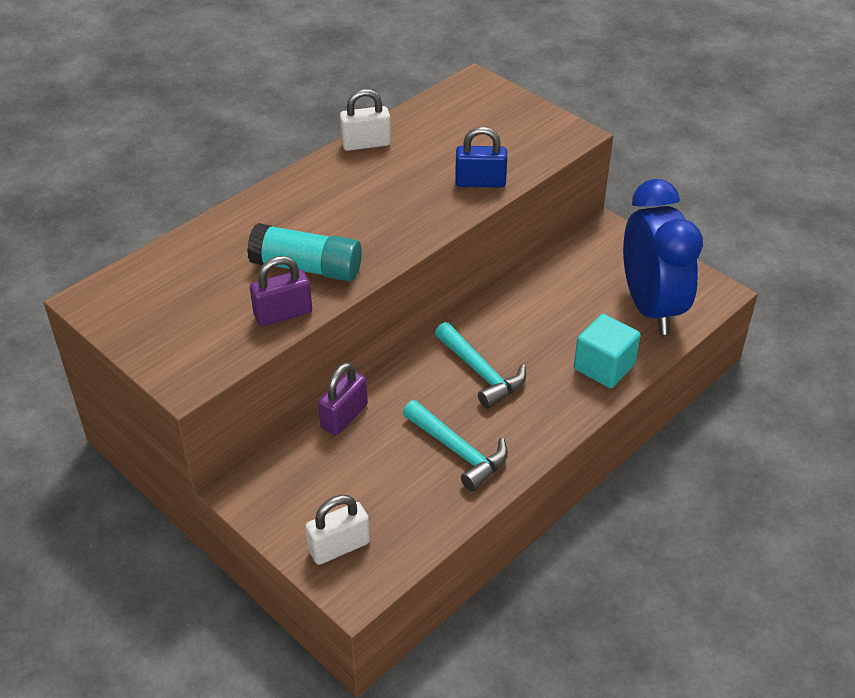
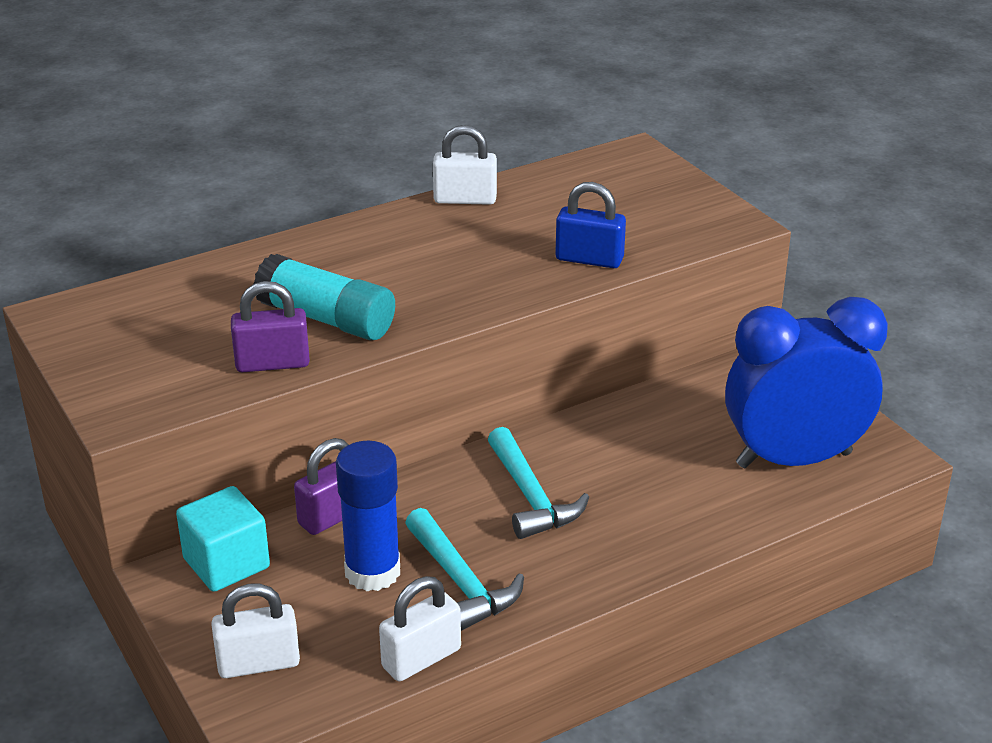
camera: 15 degrees right, 10 degrees down
turquoise cube [574,314,641,388] -> turquoise cube moved to [176,486,270,592]
blue clock [623,179,703,335] -> blue clock turned 105 degrees counterclockwise [725,297,888,468]
none -> blue glue stick [336,441,400,591]
none -> white padlock [379,576,461,681]

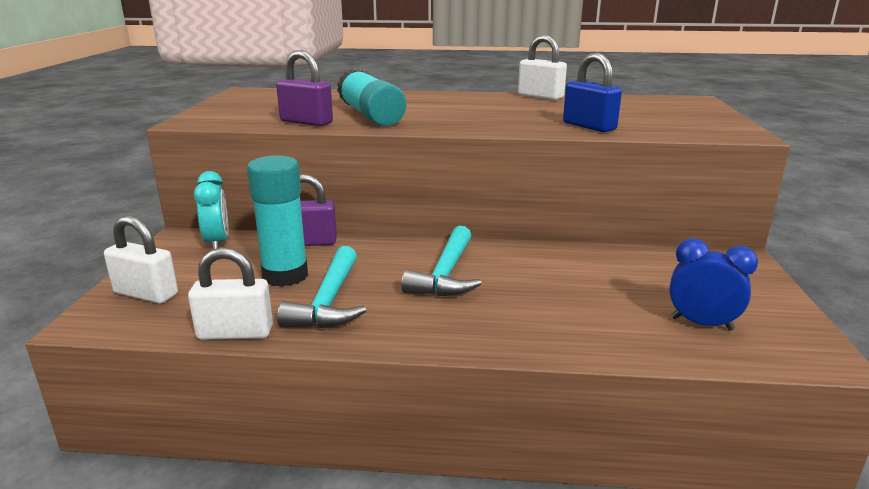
camera: 35 degrees right, 10 degrees down
turquoise cube [176,486,270,592] -> turquoise clock [194,171,229,249]
blue glue stick [336,441,400,591] -> turquoise glue stick [247,155,308,287]
blue clock [725,297,888,468] -> blue clock [669,238,758,330], size x0.48

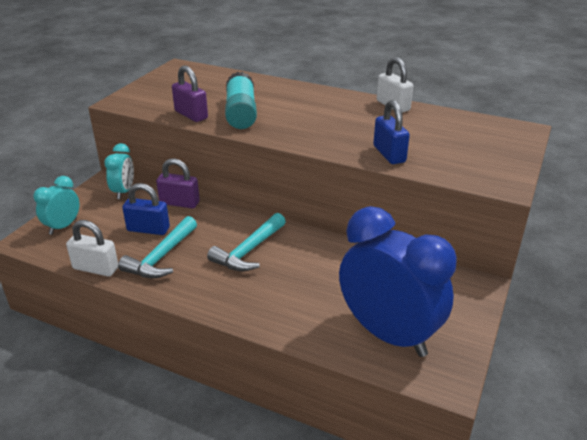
camera: 20 degrees right, 10 degrees up
white padlock [104,216,178,304] -> turquoise clock [33,176,79,235]
turquoise glue stick [247,155,308,287] -> blue padlock [122,183,170,235]
blue clock [669,238,758,330] -> blue clock [339,206,457,357], size x2.08

